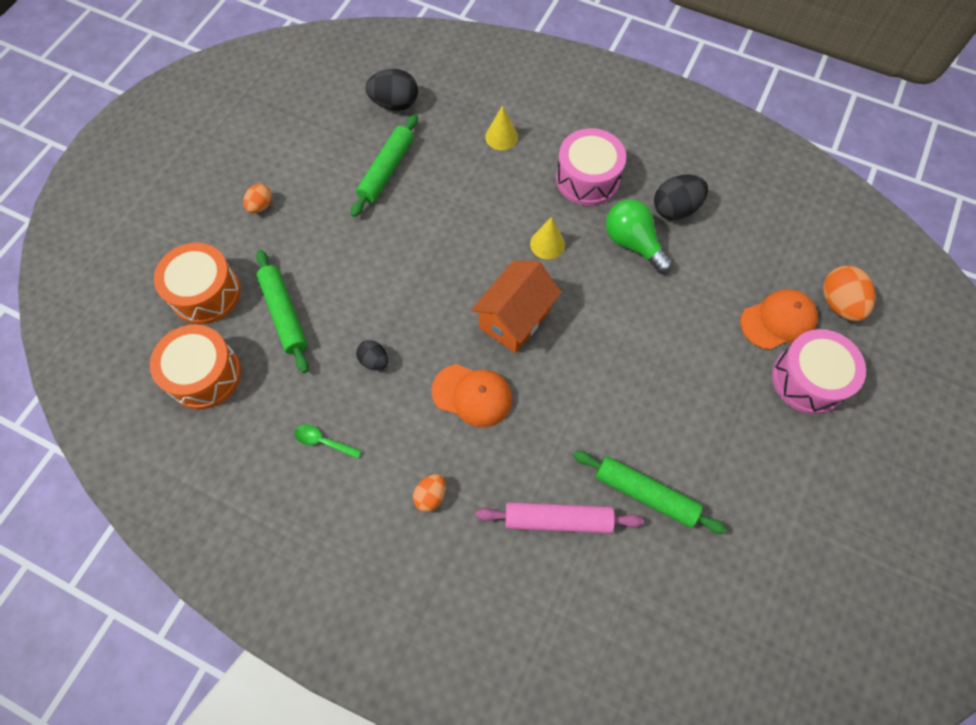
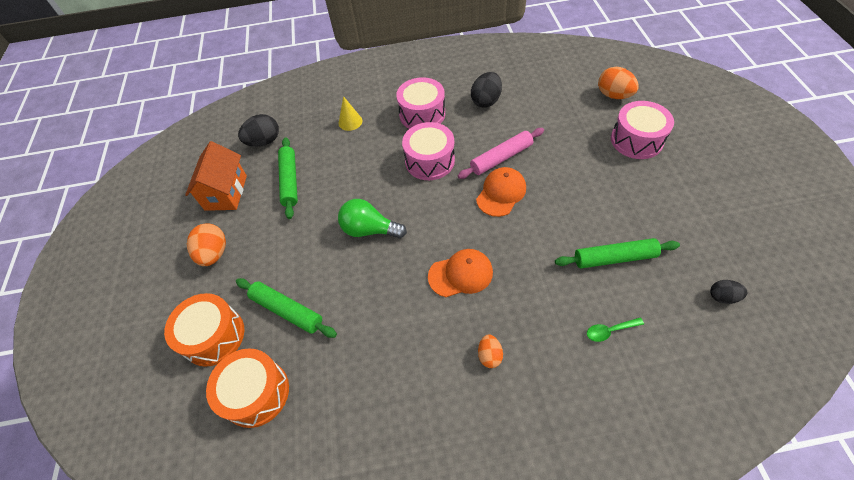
camera: 30 degrees left, 10 degrees down
orange egg [244,184,272,213] -> orange egg [187,223,226,266], size x1.67
green spoon [294,425,362,459] -> green spoon moved to [587,318,644,342]
black egg [356,340,388,371] -> black egg moved to [710,280,748,304]
orange house [471,261,562,353] -> orange house moved to [185,141,247,211]
pink rolling pin [476,502,644,533] -> pink rolling pin moved to [458,128,544,179]
yellow cone [530,217,565,259] -> pink drum [402,122,455,180]
green light bulb [606,199,673,273] -> green light bulb moved to [338,199,407,238]
orange cap [740,289,818,350] -> orange cap moved to [476,167,526,217]

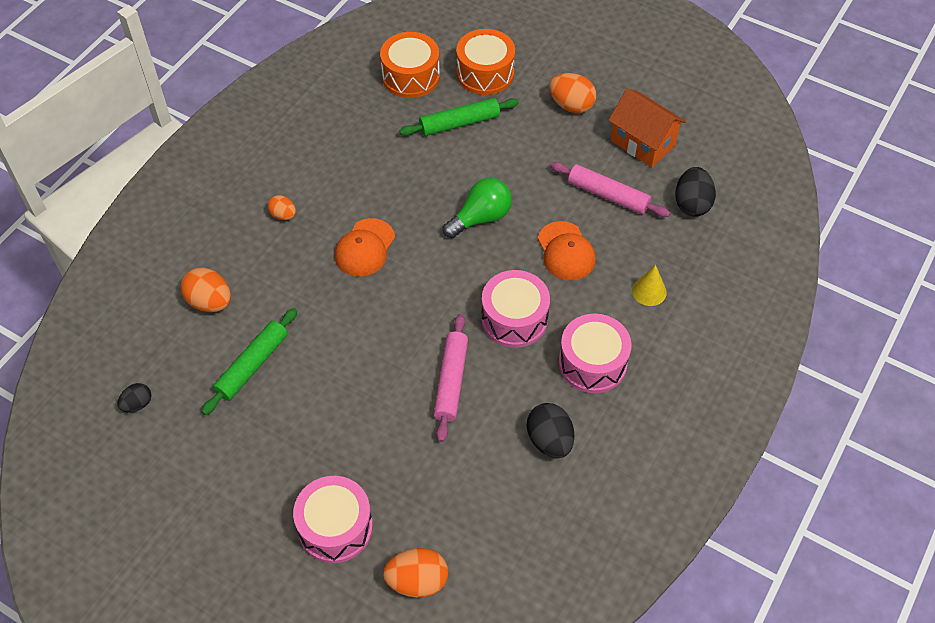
camera: 125 degrees right, 0 degrees up
green rolling pin [278,137,298,219] -> pink rolling pin [550,162,670,217]
orange cap [476,167,526,217] -> orange cap moved to [538,221,596,280]
green spoon [587,318,644,342] -> orange egg [181,267,231,312]

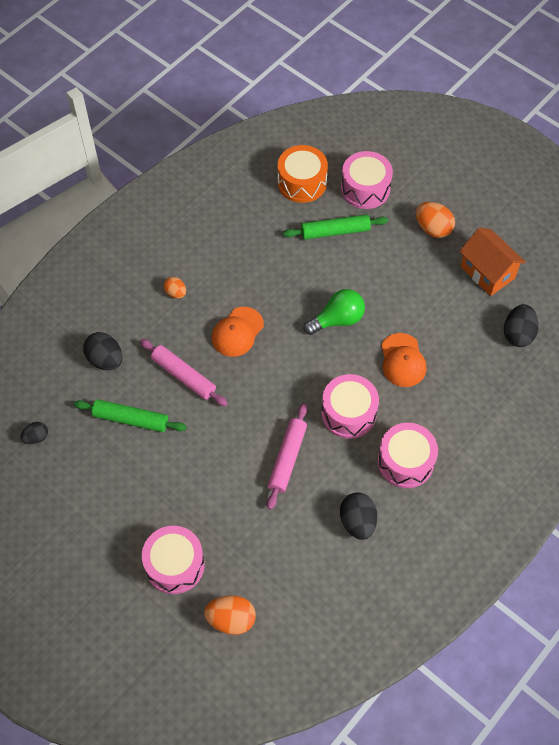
camera: 10 degrees right, 5 degrees up
orange egg [181,267,231,312] -> black egg [83,332,122,371]
green rolling pin [202,308,298,415] -> green rolling pin turned 60 degrees clockwise [74,399,187,432]
orange drum [456,29,515,95] -> pink drum [341,151,393,209]
pink rolling pin [550,162,670,217] -> pink rolling pin moved to [140,339,228,407]
yellow cone [632,265,667,306] -> none

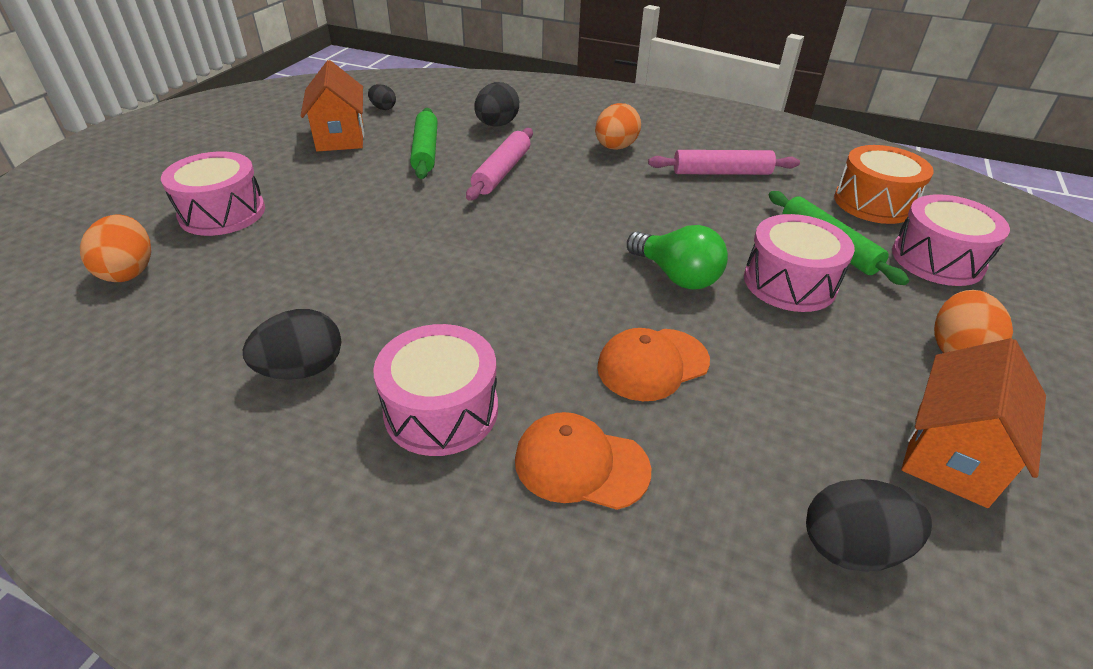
camera: 70 degrees right, 20 degrees down
orange egg [164,277,186,299] -> orange egg [595,103,641,150], size x1.67
orange cap [212,307,264,357] -> orange cap moved to [515,412,651,510]
pink rolling pin [267,403,308,510] -> pink rolling pin moved to [648,150,800,175]
pink drum [321,374,379,439] -> pink drum moved to [744,214,855,312]
none -> orange house [301,60,364,152]

